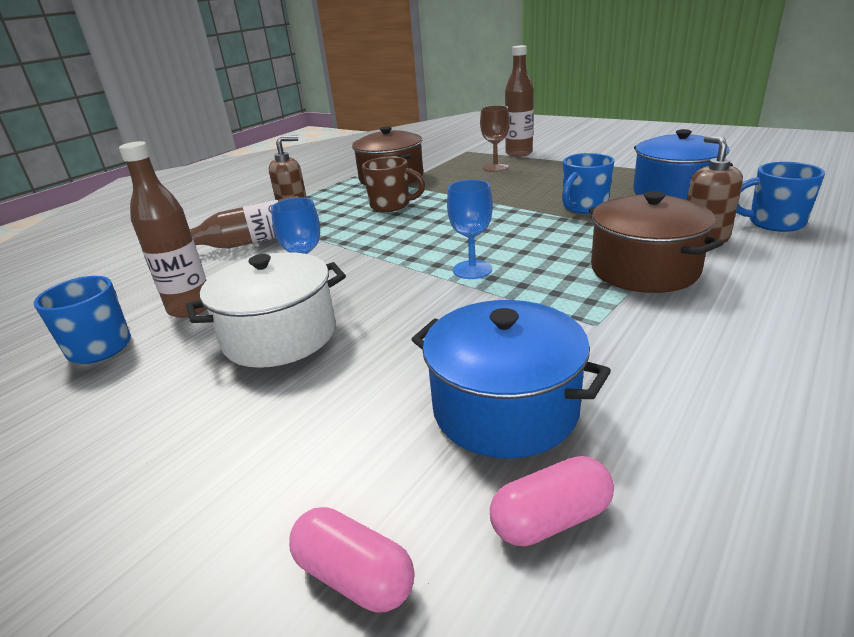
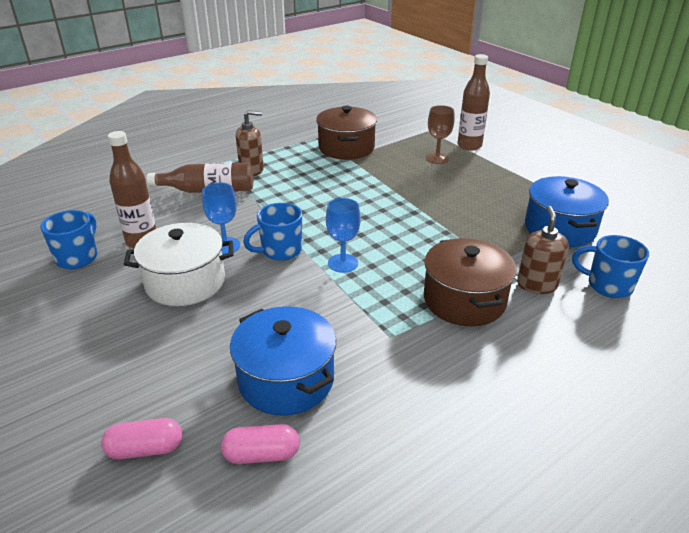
camera: 15 degrees right, 5 degrees up
pink capsule [289,507,414,612] -> pink capsule turned 60 degrees counterclockwise [101,418,182,459]
brown mug [362,156,425,212] -> none
blue mug [562,153,614,214] -> blue mug moved to [243,203,302,261]

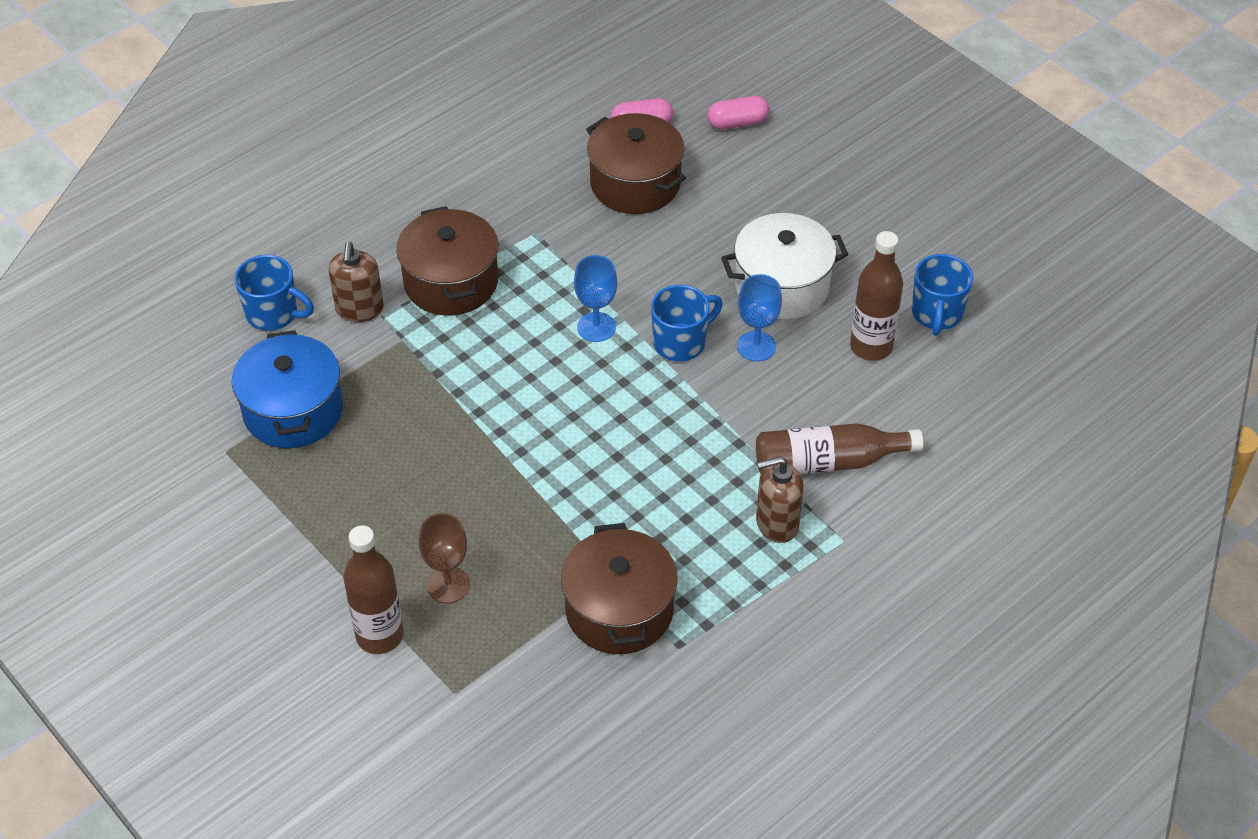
camera: 175 degrees right, 15 degrees up
blue pot [230,306,336,415] -> brown pot [586,113,686,214]

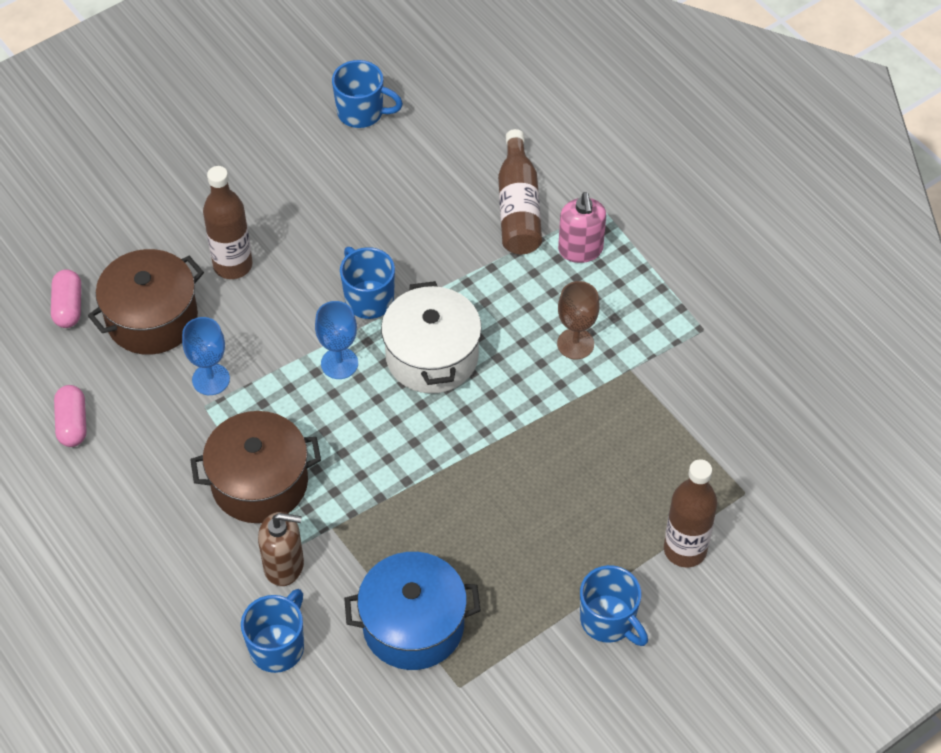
camera: 85 degrees left, 5 degrees up
brown goblet [419,513,470,603] -> brown goblet moved to [557,281,600,359]
brown pot [561,523,678,654] -> none
pink capsule [707,96,769,130] -> pink capsule moved to [54,385,86,447]
white pot [721,213,849,320] -> white pot moved to [381,281,482,393]
blue goblet [737,274,782,362] -> blue goblet moved to [182,317,230,395]
brown soap dispenser [756,456,804,543] -> pink soap dispenser [558,192,606,263]
brown bottle [850,231,903,361] -> brown bottle moved to [203,166,253,279]
none -> blue mug [580,565,648,646]

